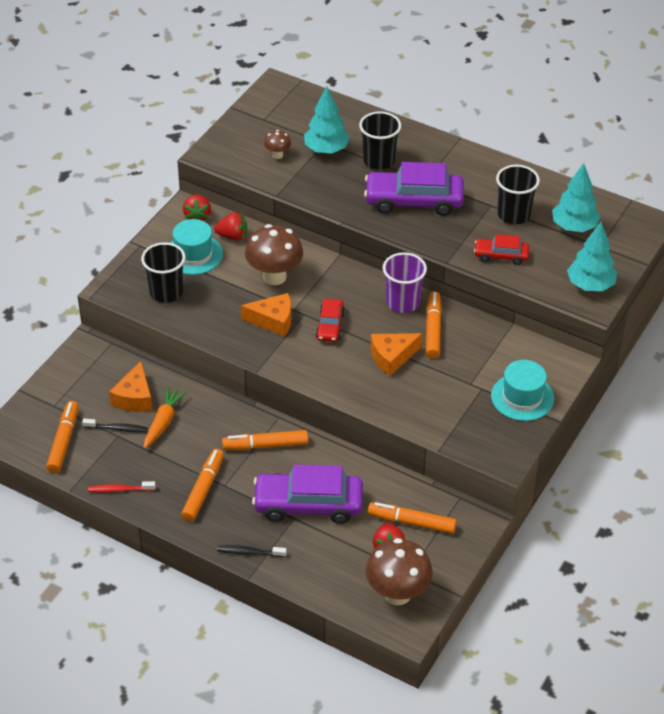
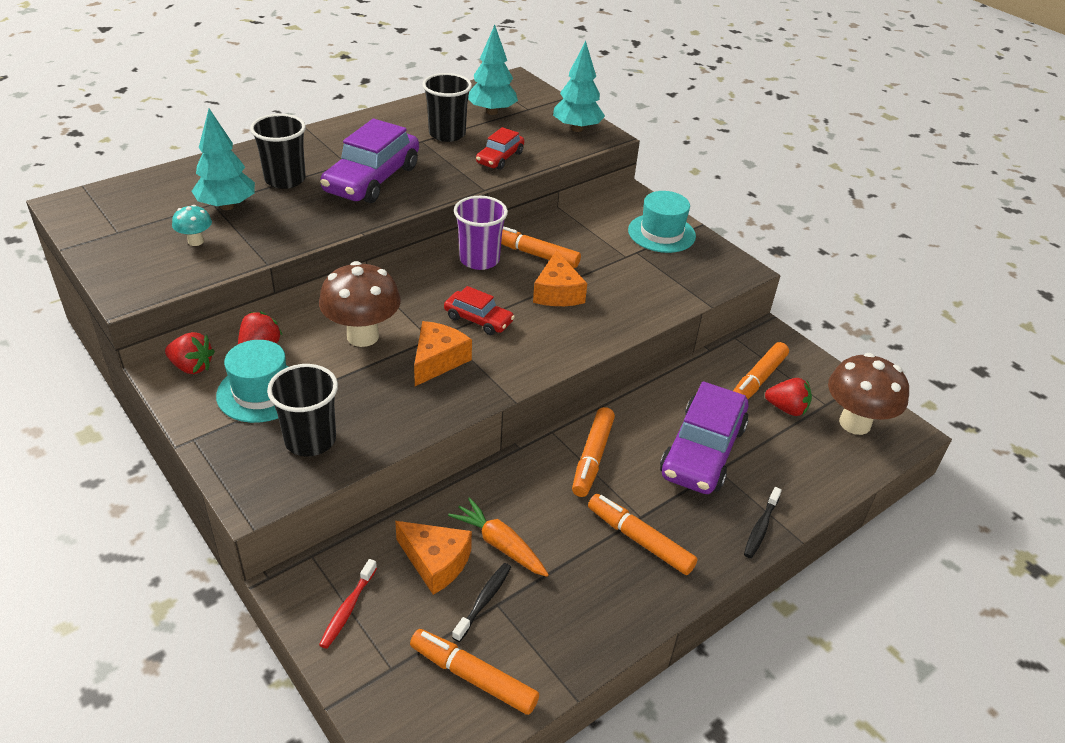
camera: 70 degrees left, 5 degrees down
red toothbrush [88,481,156,493] -> red toothbrush moved to [319,559,377,649]
brown mushroom [264,130,291,159] -> turquoise mushroom [172,205,212,246]

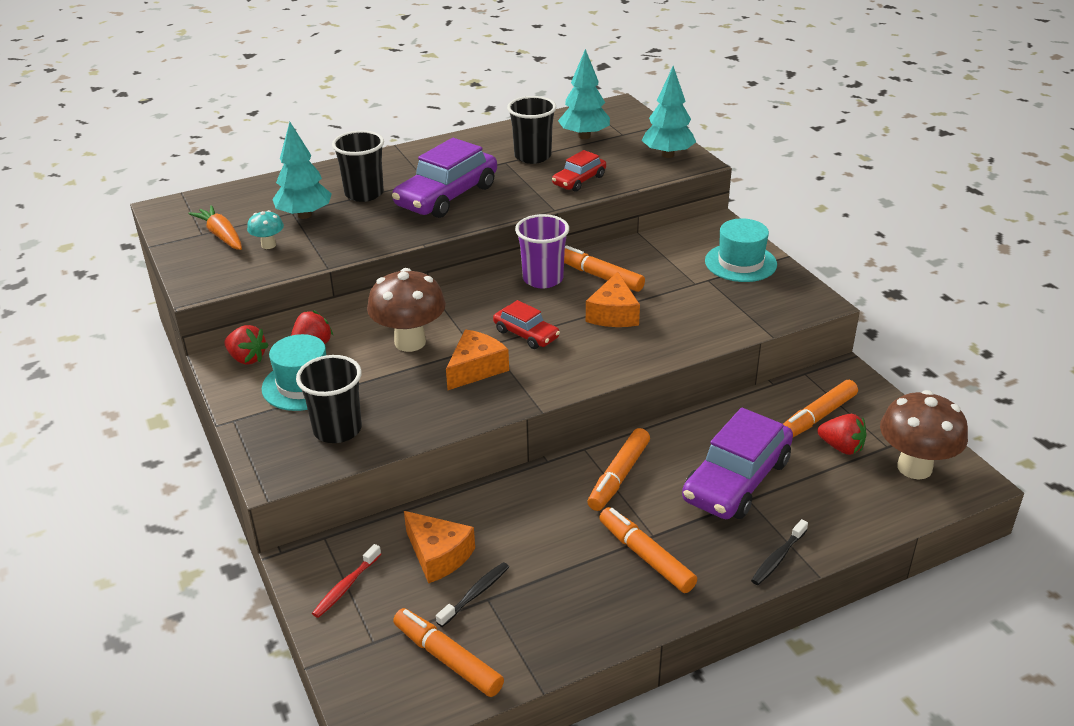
camera: 15 degrees right, 5 degrees down
orange carrot [448,497,549,577] -> orange carrot moved to [189,205,242,250]

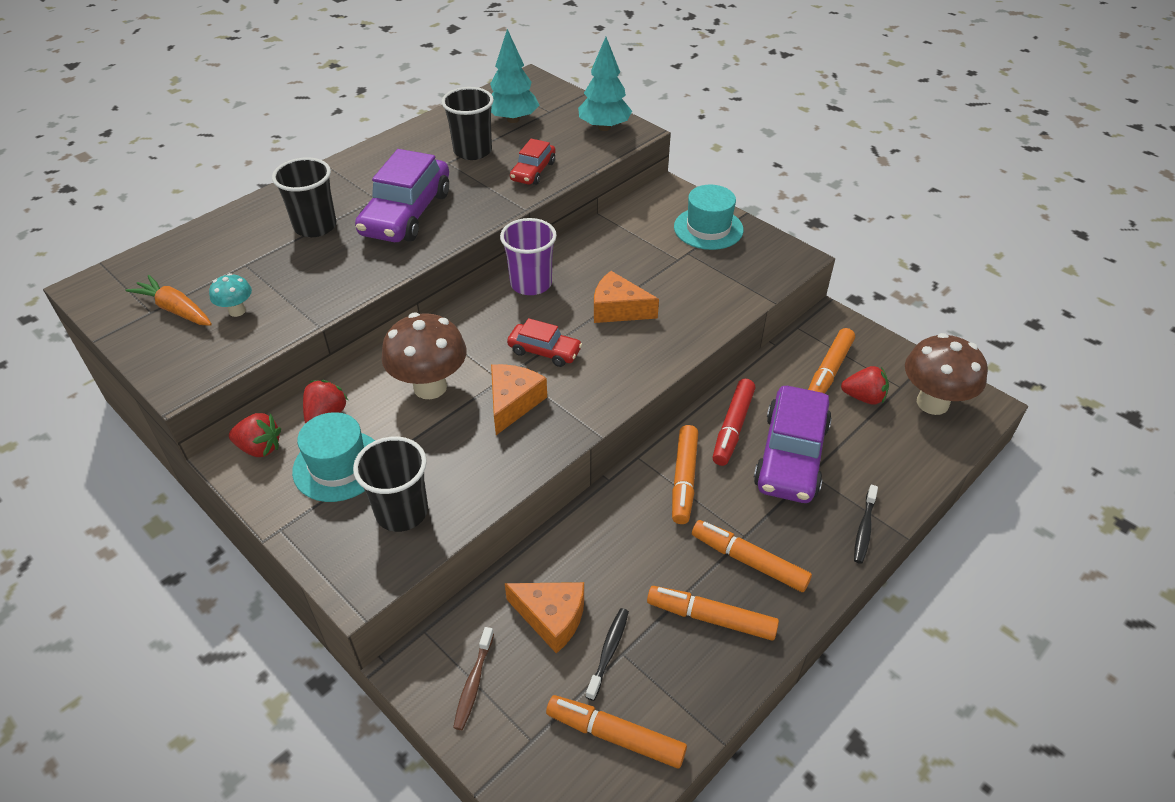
camera: 20 degrees left, 10 degrees up
turquoise tree [272,122,332,219] -> none
red toothbrush [312,544,381,618] -> brown toothbrush [453,627,494,730]
orange marker [564,245,645,292] -> orange marker moved to [647,586,779,641]
orange cheese [586,272,640,327] -> orange cheese turned 120 degrees clockwise [594,271,659,323]
none -> red marker [713,379,755,466]

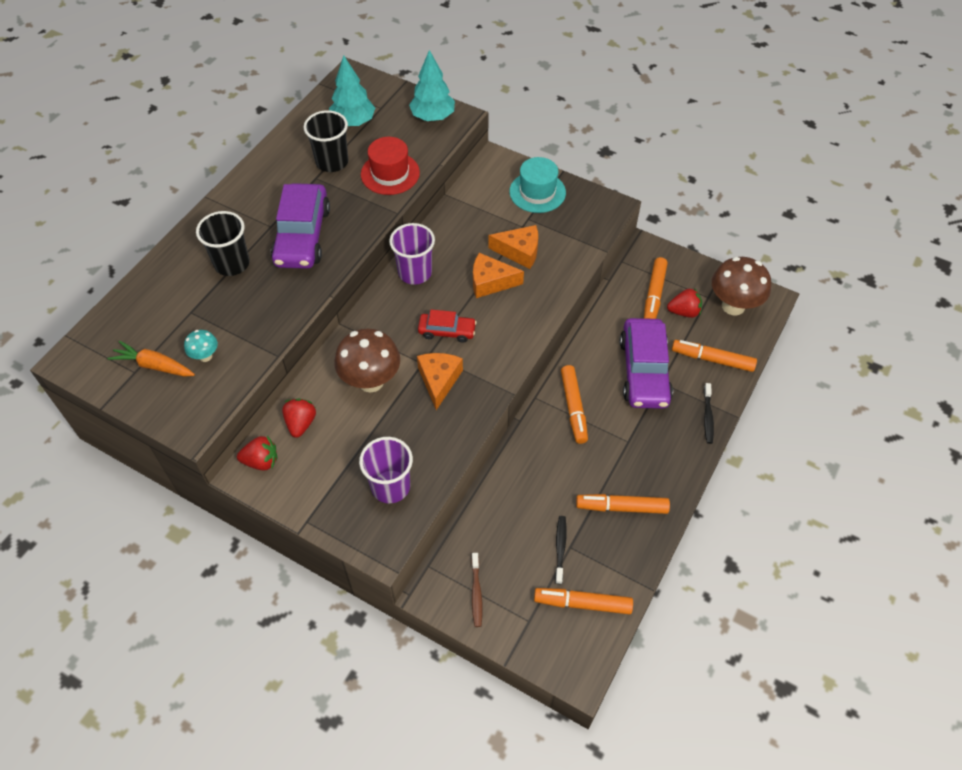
camera: 15 degrees left, 10 degrees up
turquoise hat [292,412,375,502] -> none
black cup [353,436,428,532] -> purple cup [359,437,413,503]
orange cheese [505,582,584,654] -> orange cheese moved to [488,225,538,269]
red car [510,139,555,185] -> red hat [361,137,420,195]
orange marker [692,520,812,592] -> orange marker moved to [672,340,757,372]
red marker [713,379,755,466] -> none

